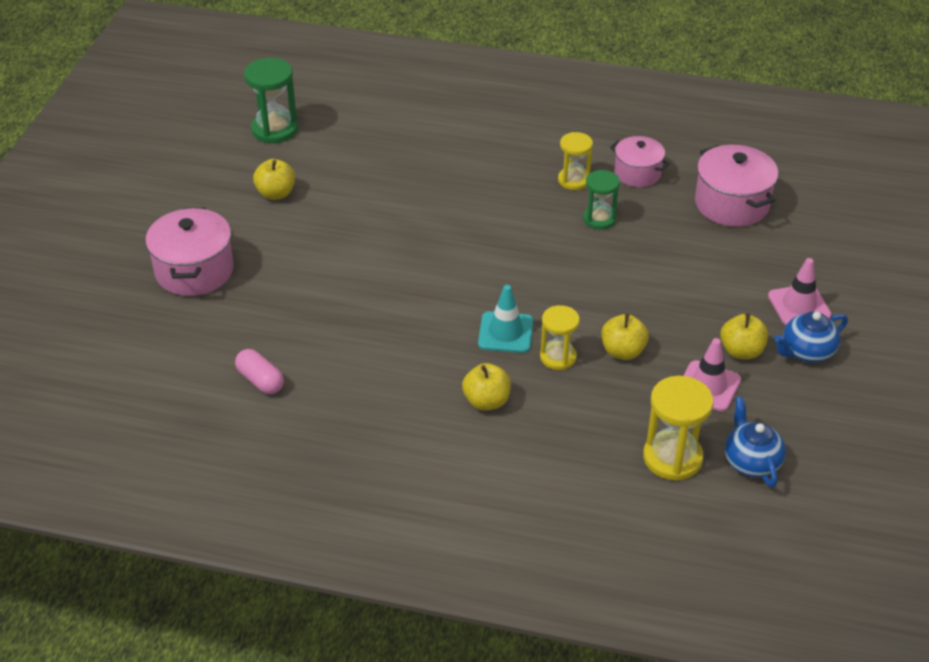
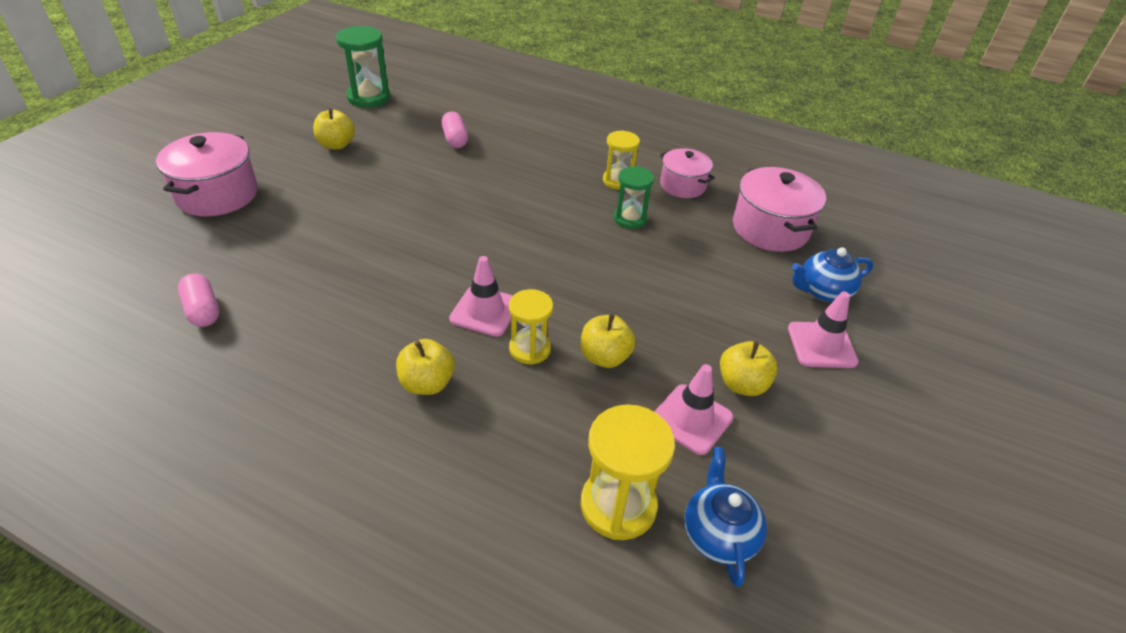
camera: 10 degrees right, 0 degrees up
turquoise traffic cone [478,285,533,353] -> pink traffic cone [449,256,513,337]
blue teapot [774,312,848,363] -> blue teapot moved to [792,247,873,302]
none -> pink capsule [441,112,468,148]

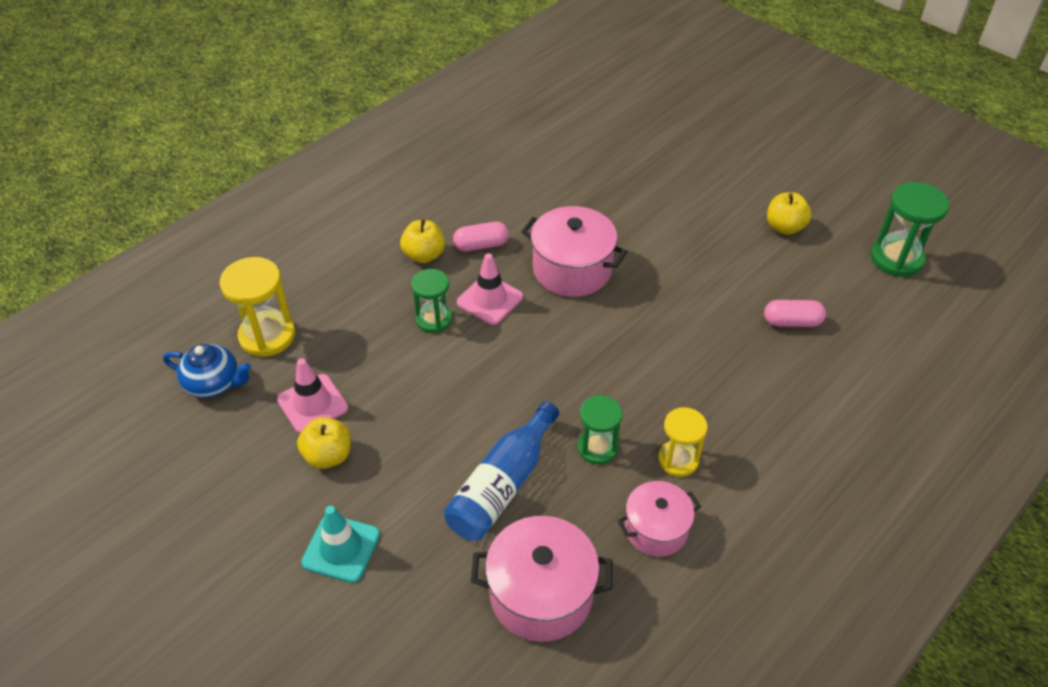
camera: 110 degrees right, 5 degrees up
pink pot [156,132,258,216] -> pink pot moved to [521,206,627,297]
pink capsule [178,273,219,327] -> pink capsule moved to [453,222,509,252]
yellow hourglass [509,289,553,365] -> green hourglass [411,269,452,333]
yellow apple [581,314,636,368] -> none
pink traffic cone [788,291,858,368] -> turquoise traffic cone [301,506,380,583]
blue teapot [792,247,873,302] -> none
none -> blue bottle [444,401,559,541]

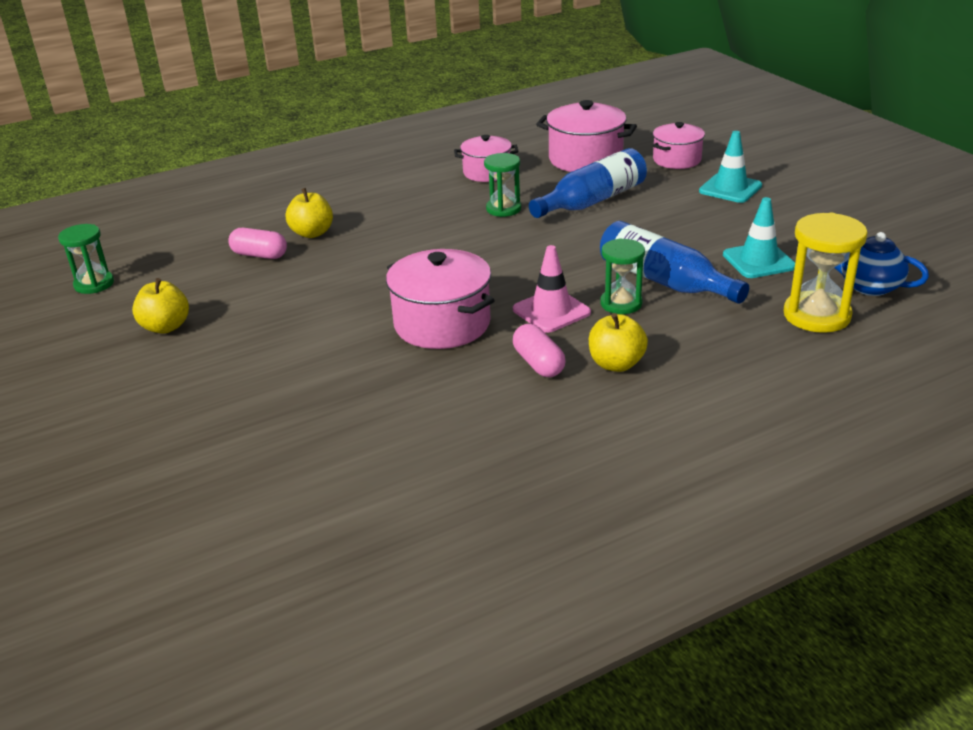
camera: 160 degrees left, 15 degrees down
pink traffic cone [277,358,348,433] -> turquoise traffic cone [723,197,795,278]
yellow apple [297,417,351,469] -> yellow apple moved to [286,188,333,238]
pink capsule [453,222,509,252] -> pink capsule turned 60 degrees clockwise [513,324,565,377]
yellow hourglass [658,407,708,477] -> none
green hourglass [871,182,949,277] -> green hourglass [58,224,114,294], size x0.66
none -> blue bottle [600,221,749,304]
none -> pink pot [653,122,705,169]

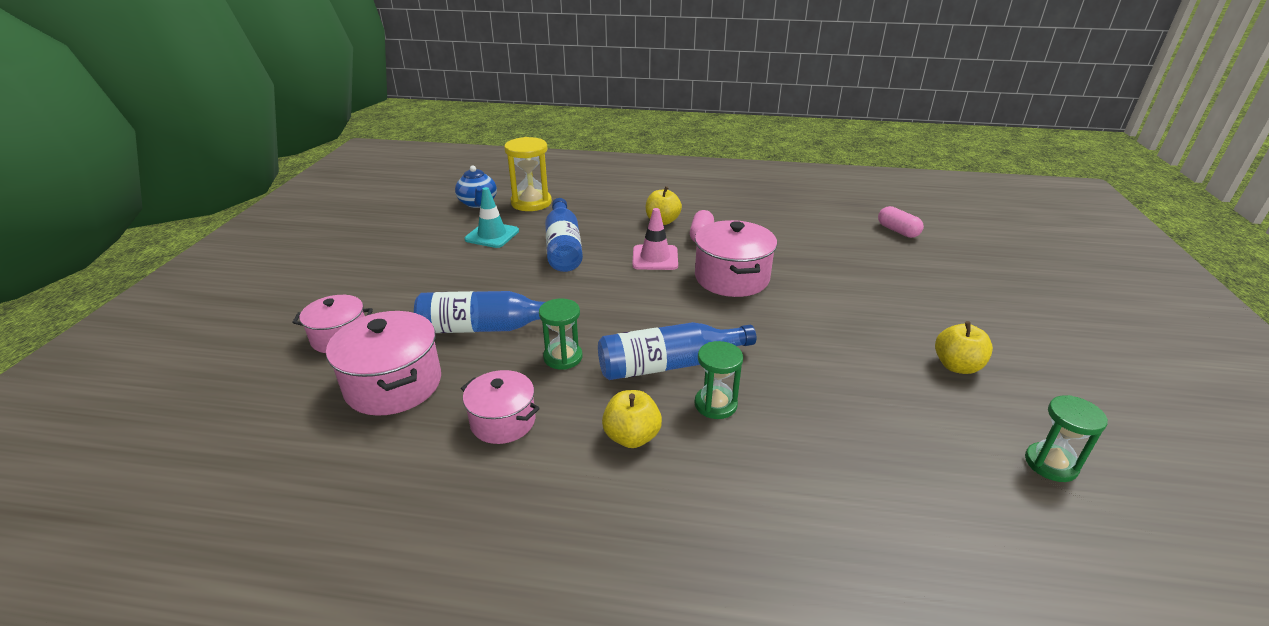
camera: 145 degrees left, 0 degrees up
pink capsule [228,228,287,259] -> pink capsule moved to [878,206,924,238]
yellow apple [286,188,333,238] -> yellow apple moved to [602,390,662,448]
green hourglass [600,238,645,314] -> green hourglass moved to [695,341,743,419]
turquoise traffic cone [699,131,762,203] -> none
none -> blue bottle [598,322,757,380]

